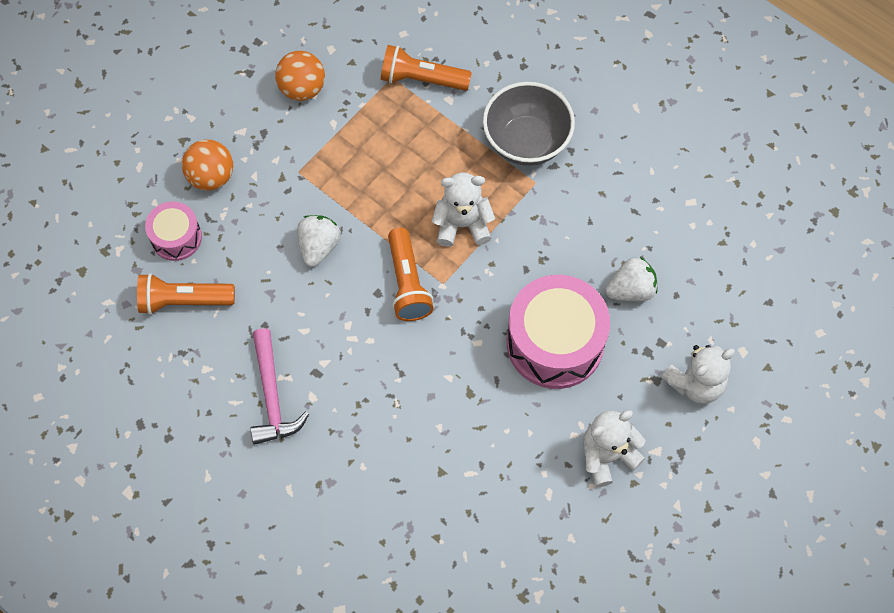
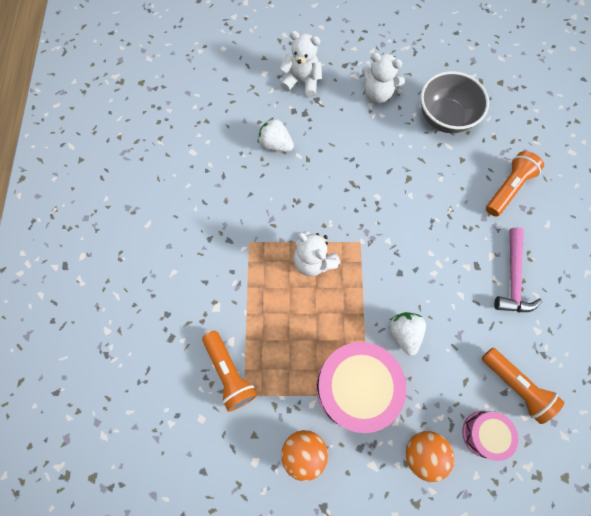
camera: 130 degrees left, 5 degrees up
pink hammer [250,328,309,445] -> pink hammer turned 150 degrees clockwise [494,227,542,312]
white strawberry [297,215,341,267] -> white strawberry turned 105 degrees clockwise [389,312,426,356]
orange flashlight [388,227,434,321] -> orange flashlight moved to [486,151,544,217]
grey bowl [483,82,575,166] -> grey bowl moved to [421,71,489,133]
pink drum [507,275,610,389] -> pink drum moved to [316,342,407,433]

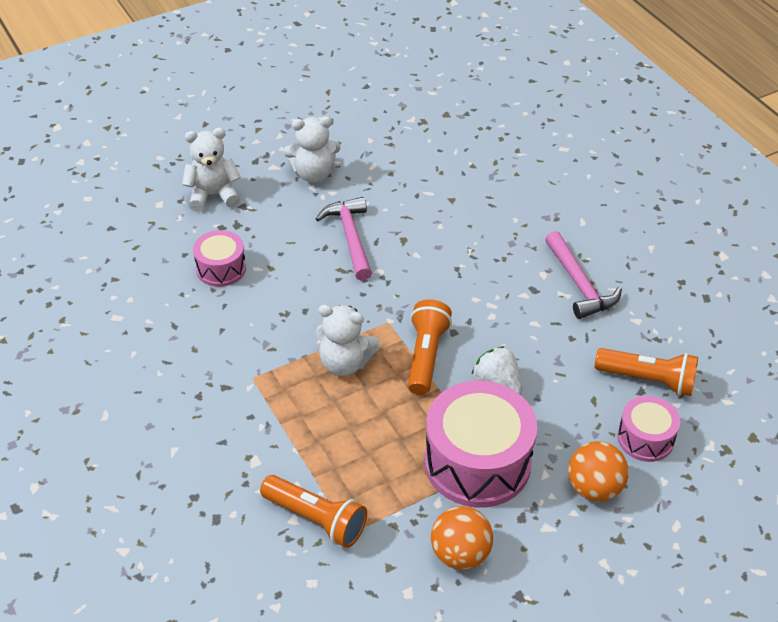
camera: 30 degrees left, 25 degrees down
white strawberry [258,117,294,152] -> pink drum [193,230,246,287]
grey bowl [421,71,489,133] -> none
orange flashlight [486,151,544,217] -> orange flashlight moved to [408,299,452,395]
none -> pink hammer [316,197,372,281]

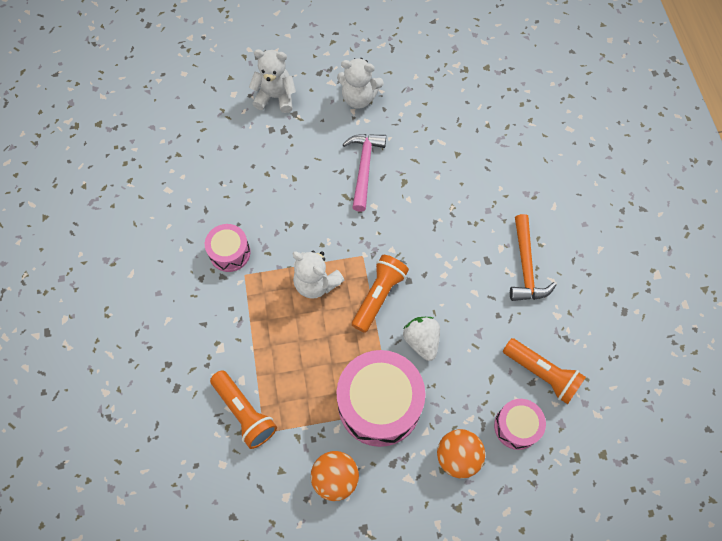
camera: 20 degrees right, 20 degrees up
pink drum [193,230,246,287] -> pink drum moved to [205,224,251,272]
pink hammer [545,231,622,319] -> orange hammer [510,214,557,301]

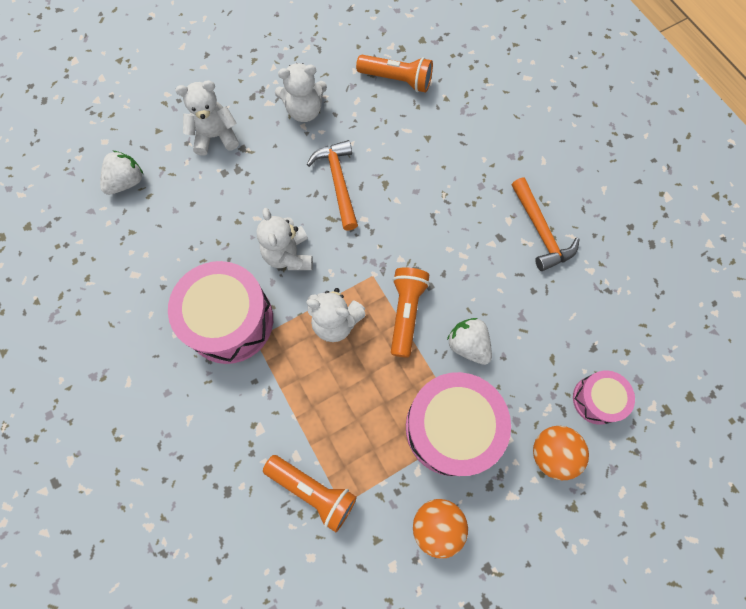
camera: 20 degrees left, 5 degrees up
pink drum [205,224,251,272] -> pink drum [168,261,273,364], size x1.87
pink hammer [342,134,386,212] -> orange hammer [307,140,358,231]
orange flashlight [503,338,586,404] -> orange flashlight moved to [356,55,433,93]
none -> white strawberry [100,151,143,195]
none -> white teddy bear [257,208,313,270]

